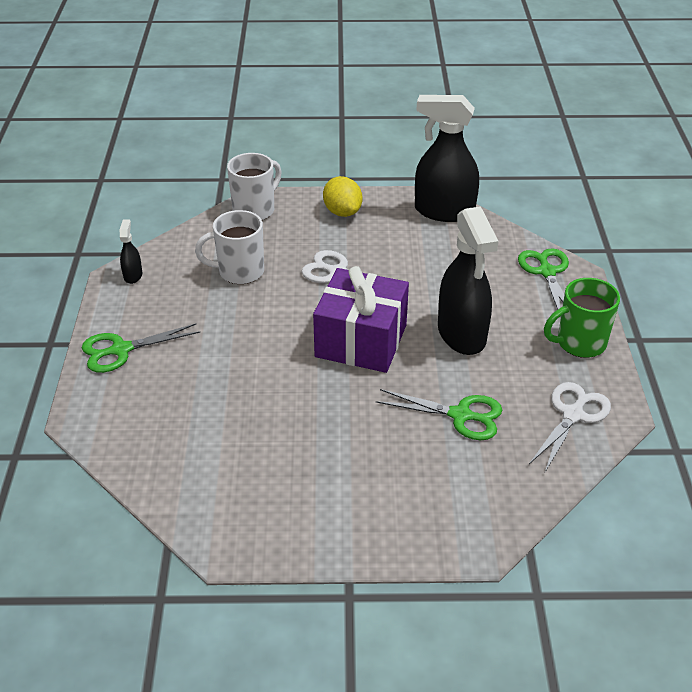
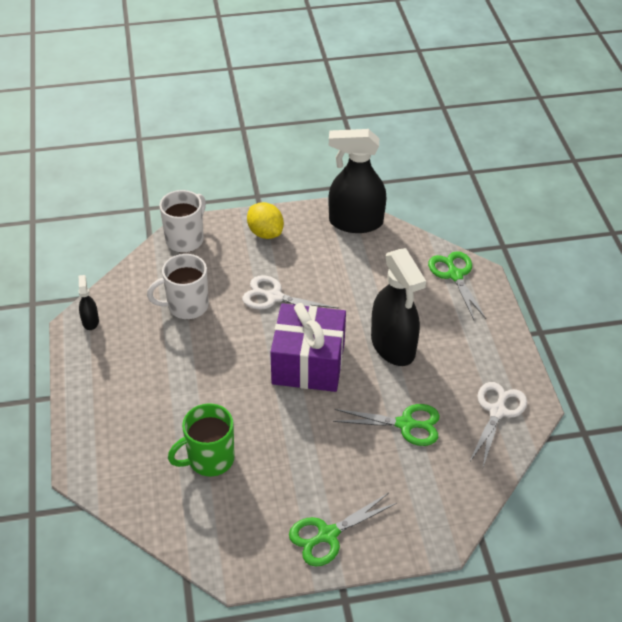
camera: 10 degrees left, 5 degrees up
green scissors [82,323,201,373] -> green scissors moved to [289,493,397,567]
green mug [544,278,620,358] -> green mug moved to [168,403,235,477]

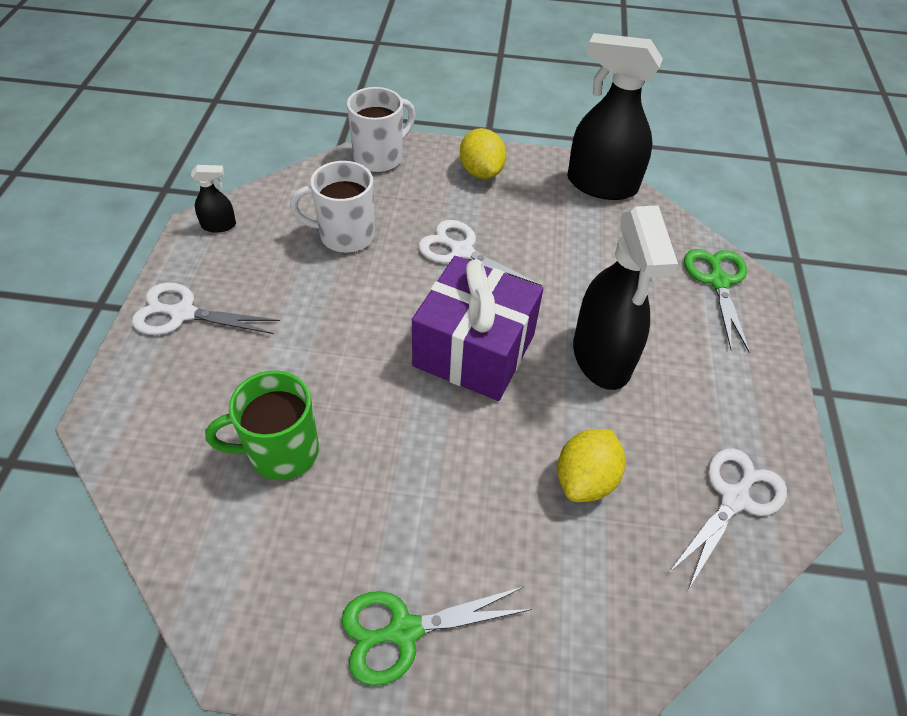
camera: 15 degrees right, 5 degrees up
black spray bottle [79,275,99,330] -> black spray bottle turned 75 degrees clockwise [191,165,236,233]
green scissors [333,404,440,446] -> yellow lemon [557,429,625,502]
none -> white scissors [132,282,280,335]

